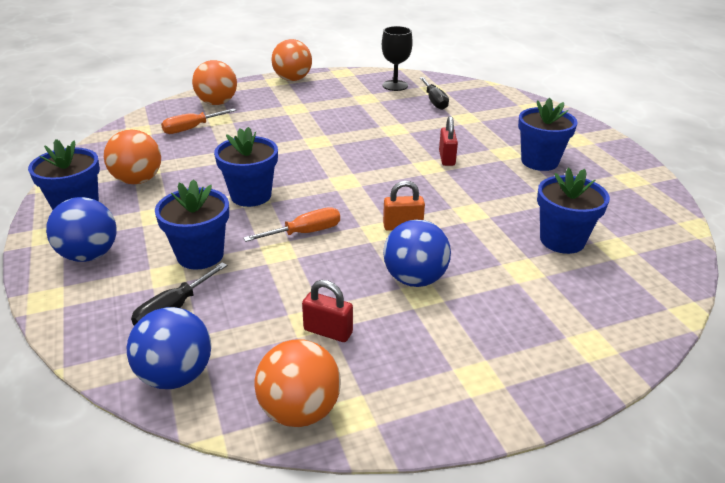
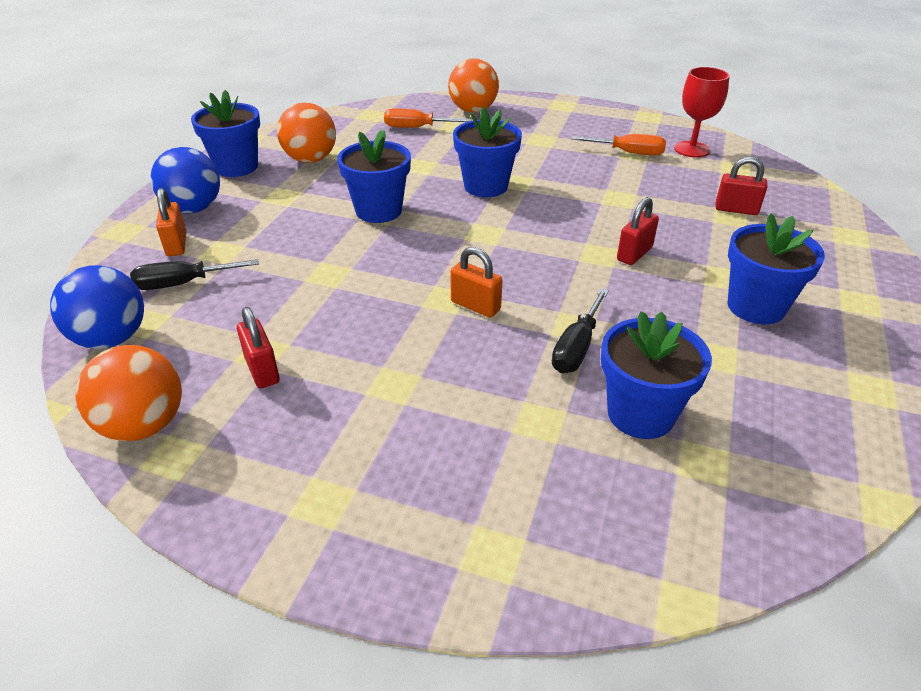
camera: 40 degrees right, 5 degrees up
blue flower pot [155,179,229,270] -> blue flower pot moved to [453,107,522,197]
orange screwdriver [243,207,340,242] -> orange screwdriver moved to [572,134,666,156]
orange ball [271,39,312,81] -> none
black goblet [382,26,413,91] -> red goblet [674,67,730,158]
blue ball [383,220,451,287] -> none
black screwdriver [420,77,449,110] -> black screwdriver moved to [552,289,609,373]
none -> orange padlock [156,188,186,256]
none -> red padlock [716,157,768,215]

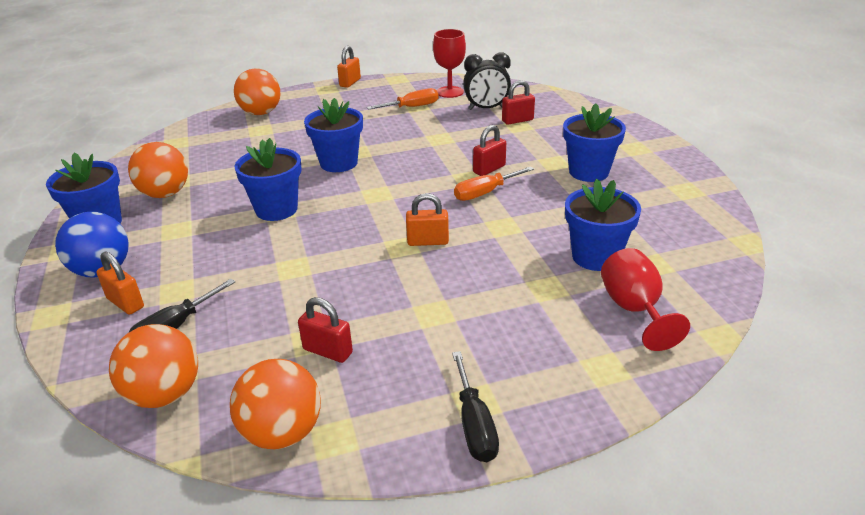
camera: 35 degrees left, 5 degrees down
blue ball [50,265,144,349] -> orange ball [109,324,198,408]
orange screwdriver [384,108,471,128] -> orange screwdriver moved to [454,166,534,201]
black screwdriver [552,289,609,373] -> black screwdriver moved to [452,351,499,462]
red padlock [617,197,659,265] -> red padlock turned 45 degrees clockwise [473,125,506,176]
none -> orange padlock [337,46,361,88]
none -> black clock [463,53,511,110]
none -> red goblet [601,248,690,351]

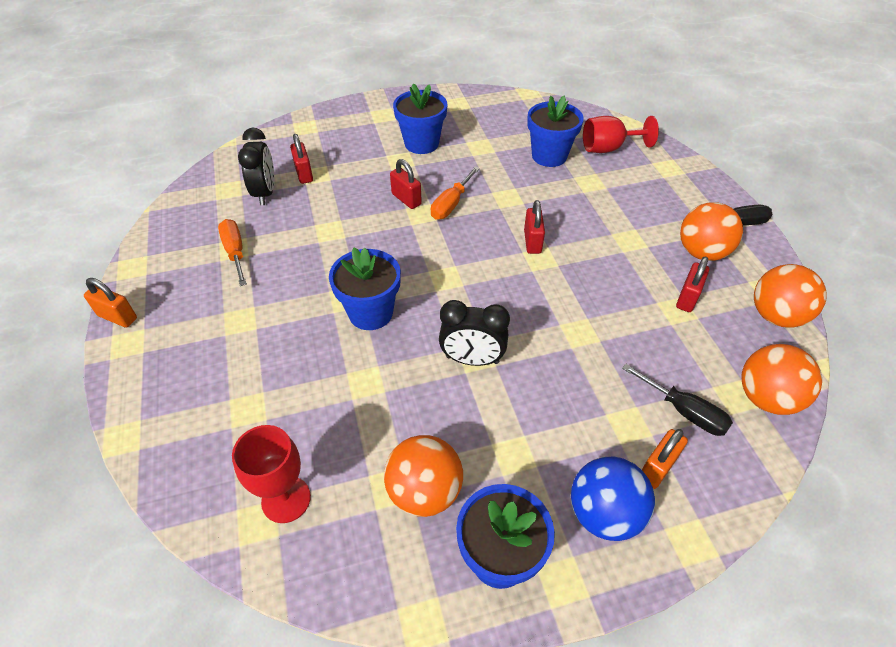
camera: 90 degrees left, 15 degrees up
orange ball [234,69,280,115] -> orange ball moved to [680,202,743,261]
blue flower pot [234,138,302,221] -> black clock [439,300,510,366]
orange padlock [406,193,449,246] -> red padlock [524,200,545,254]
red goblet [433,29,466,98] -> red goblet moved to [232,425,311,523]
orange screwdriver [454,166,534,201] -> orange screwdriver turned 60 degrees clockwise [431,167,480,220]

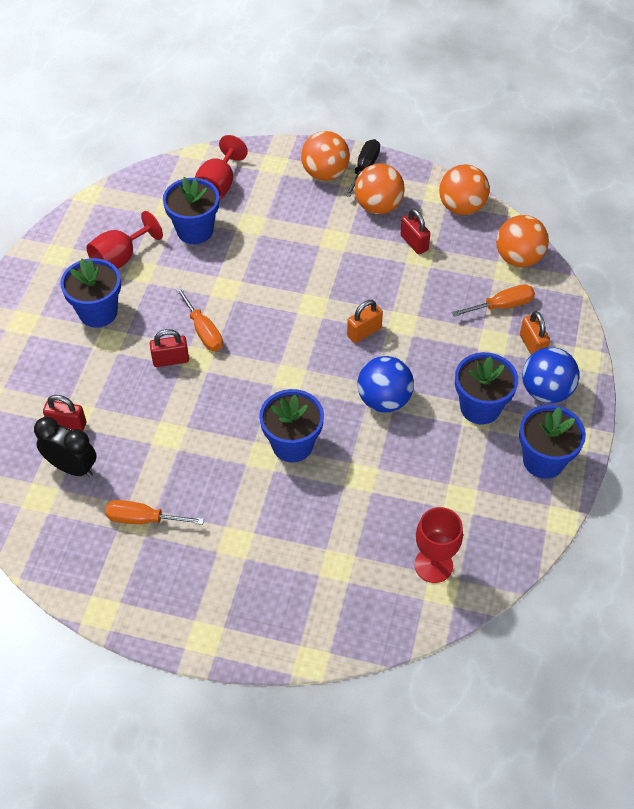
camera: 60 degrees left, 5 degrees up
orange padlock [84,278,137,328] -> orange padlock moved to [347,300,383,343]
orange ball [384,435,463,517] -> orange ball moved to [301,131,350,181]
black clock [439,300,510,366] -> blue ball [357,356,414,412]
red padlock [524,200,545,254] -> none
black screwdriver [622,364,733,436] -> orange screwdriver [452,284,535,317]
none -> red goblet [86,211,163,269]
none -> blue flower pot [455,352,518,425]

